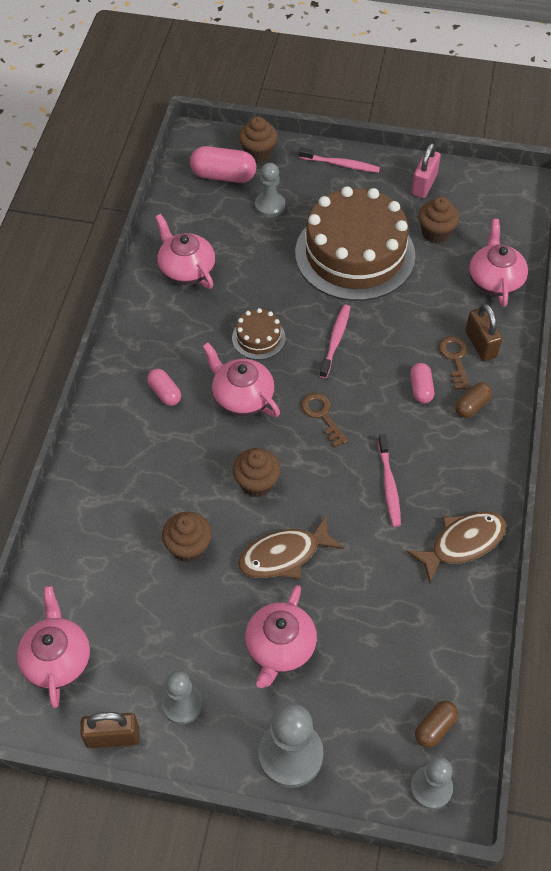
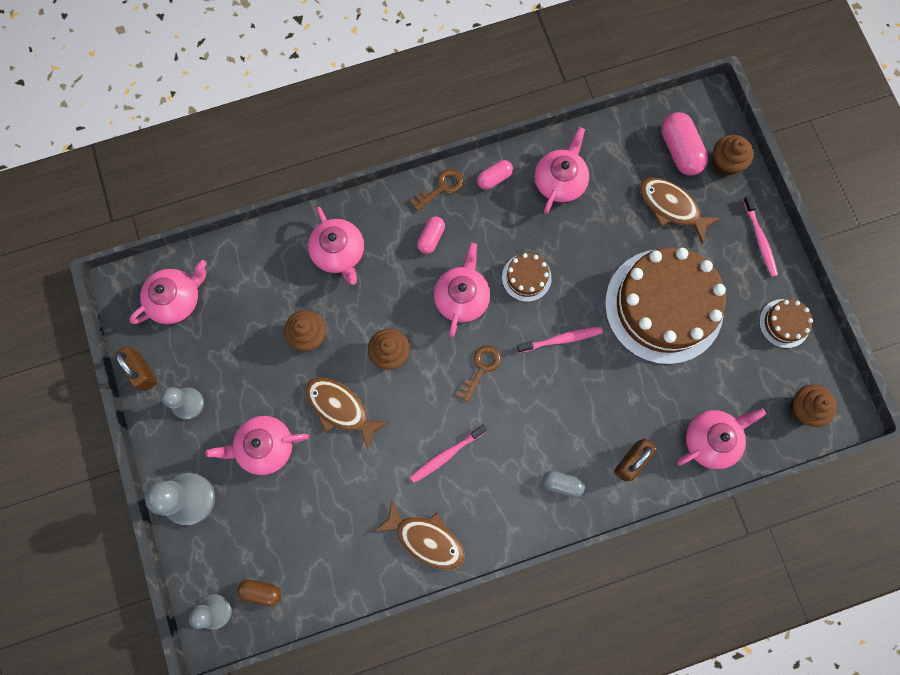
camera: 60 degrees right, 20 degrees up
grey pawn [255,163,285,217] -> brown fish [640,178,721,244]
pink capsule [410,363,434,404] -> pink capsule moved to [477,160,513,190]
pink padlock [411,143,441,198] -> brown cake [759,299,813,348]
brown cupcake [418,197,460,244] -> brown cupcake moved to [790,385,837,427]
brown key [439,336,470,390] -> brown key moved to [410,169,463,211]
brown capsule [455,383,492,418] -> grey capsule [542,471,585,497]
none -> pink teapot [308,207,364,285]

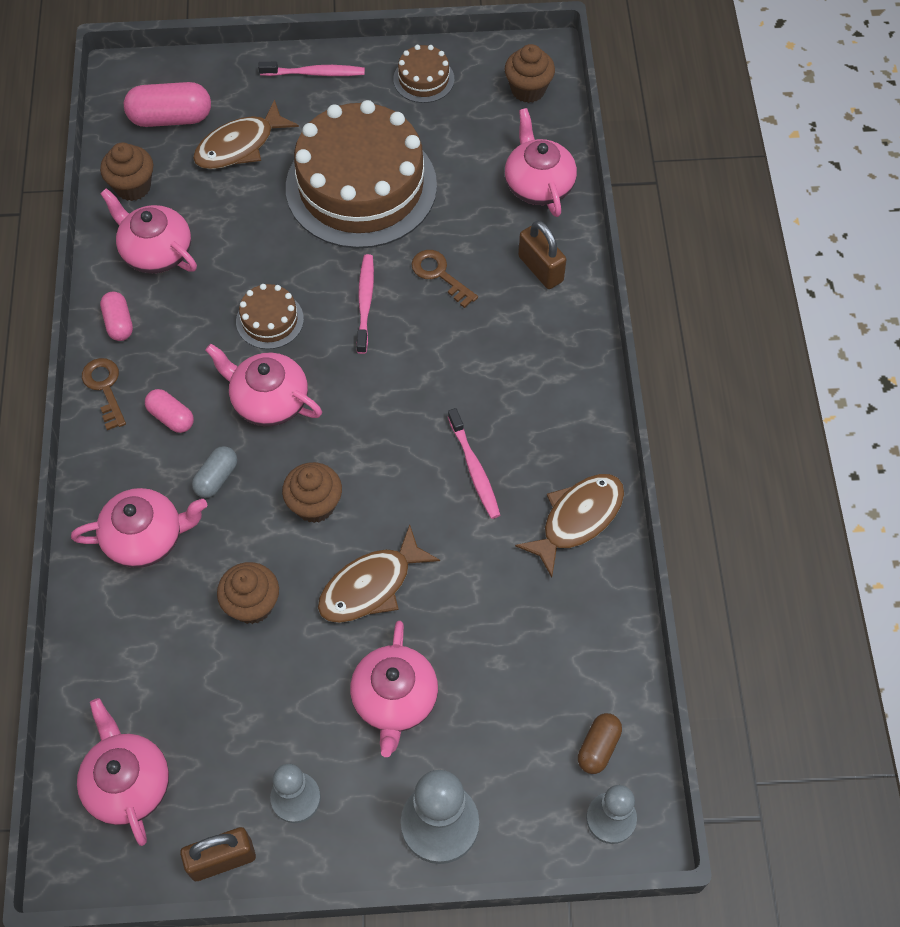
camera: 75 degrees left, 15 degrees down
brown key [456,345,501,402] -> brown key moved to [412,250,478,308]
grey capsule [542,471,585,497] -> grey capsule moved to [192,446,237,498]
brown cupcake [712,135,754,176] -> brown cupcake moved to [100,142,153,201]

